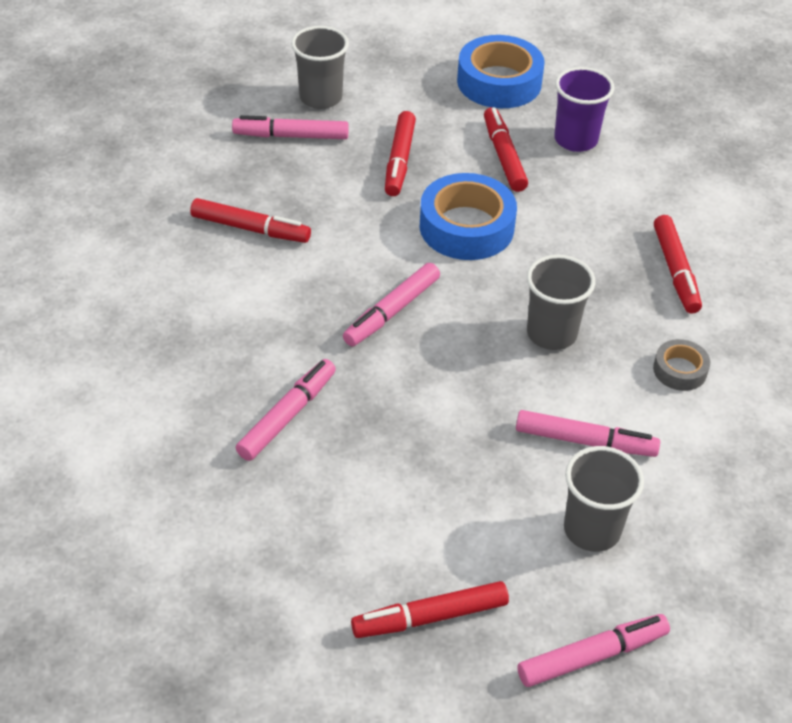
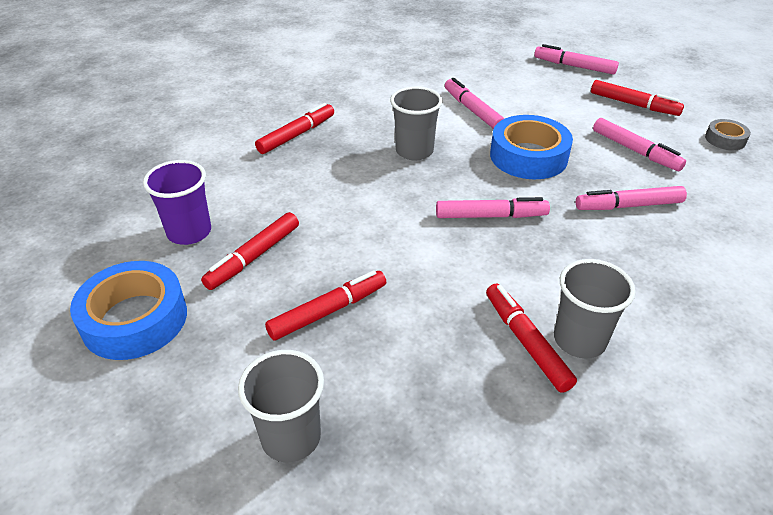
camera: 130 degrees left, 5 degrees down
pink marker [232,115,349,139] -> pink marker moved to [593,118,686,171]
blue tape [420,173,517,260] -> blue tape moved to [490,115,573,179]
grey cup [564,446,644,552] -> grey cup moved to [554,259,636,359]
grey tape [653,339,710,391] -> grey tape moved to [705,119,751,150]

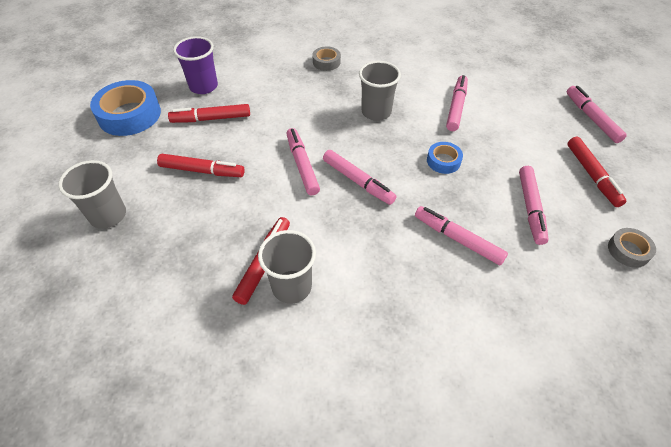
camera: 45 degrees right, 10 degrees up
red marker [255,103,334,154] -> grey tape [312,46,341,71]
blue tape [490,115,573,179] -> blue tape [427,142,463,174], size x0.51
none -> pink marker [287,128,320,195]

